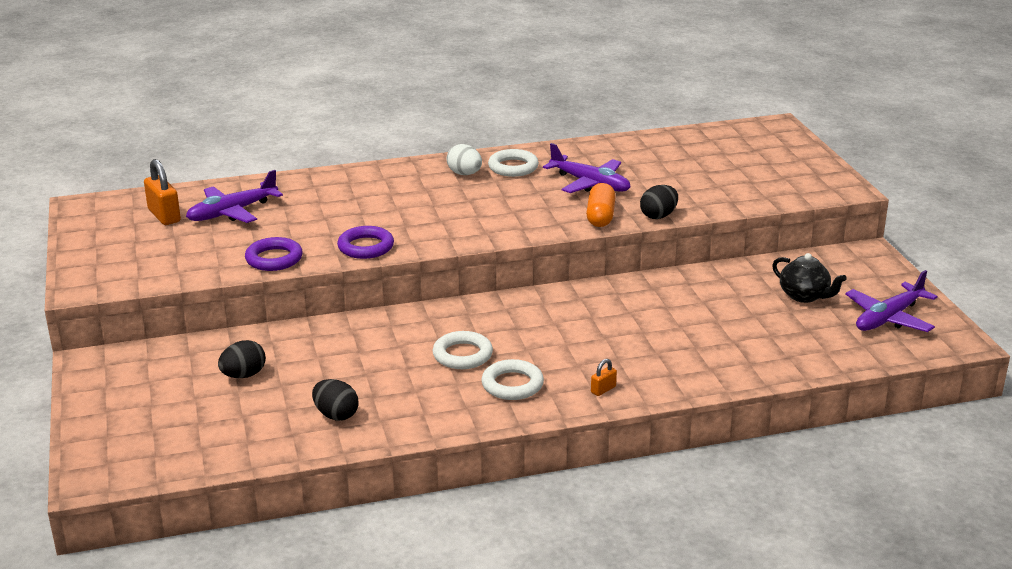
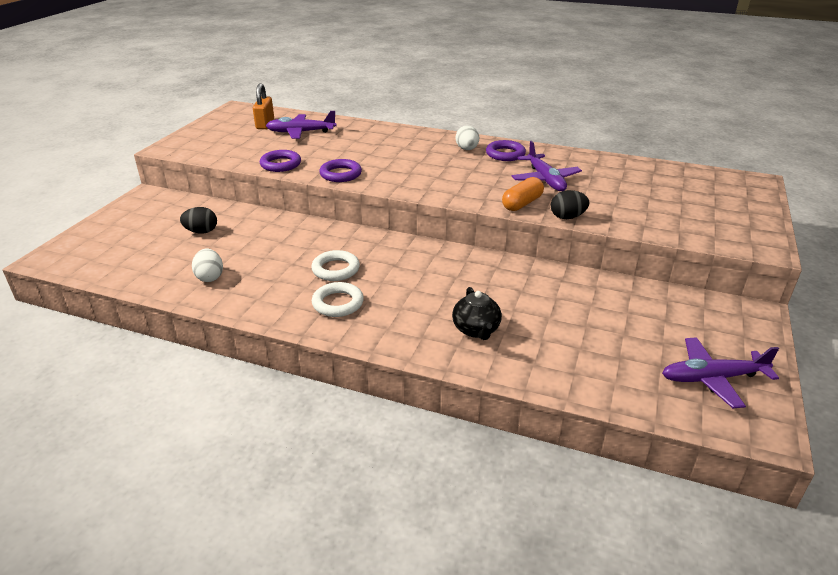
camera: 35 degrees right, 5 degrees up
black egg [312,379,358,421] -> white egg [192,249,223,282]
white ring [488,149,539,177] -> purple ring [486,140,526,161]
orange padlock [591,359,617,396] -> none
black teapot [772,253,847,303] -> black teapot moved to [452,287,502,340]

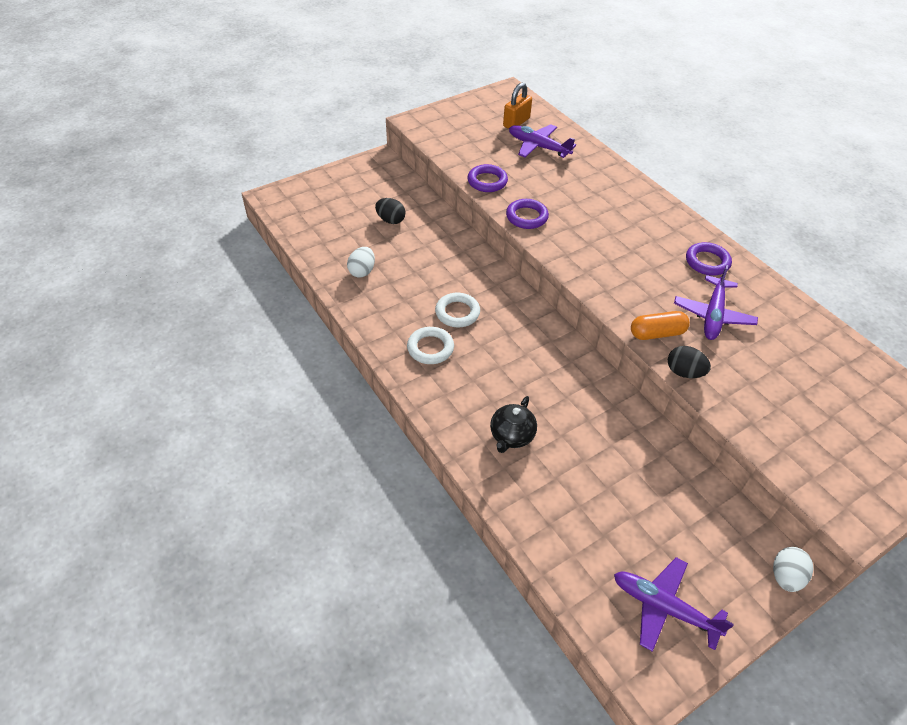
camera: 35 degrees right, 15 degrees up
white egg [456,125,479,150] -> white egg moved to [773,547,814,592]

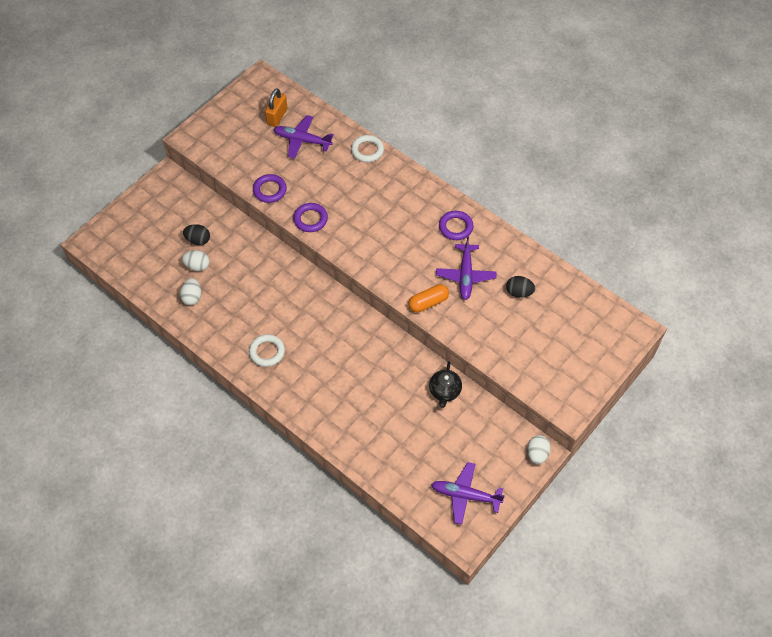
camera: 15 degrees left, 10 degrees up
white ring [435,293,480,327] -> white ring moved to [351,135,384,162]
black teapot [490,396,537,453] -> black teapot moved to [429,361,462,408]
black egg [668,346,711,378] -> black egg moved to [506,276,535,298]
none -> white egg [182,250,210,271]

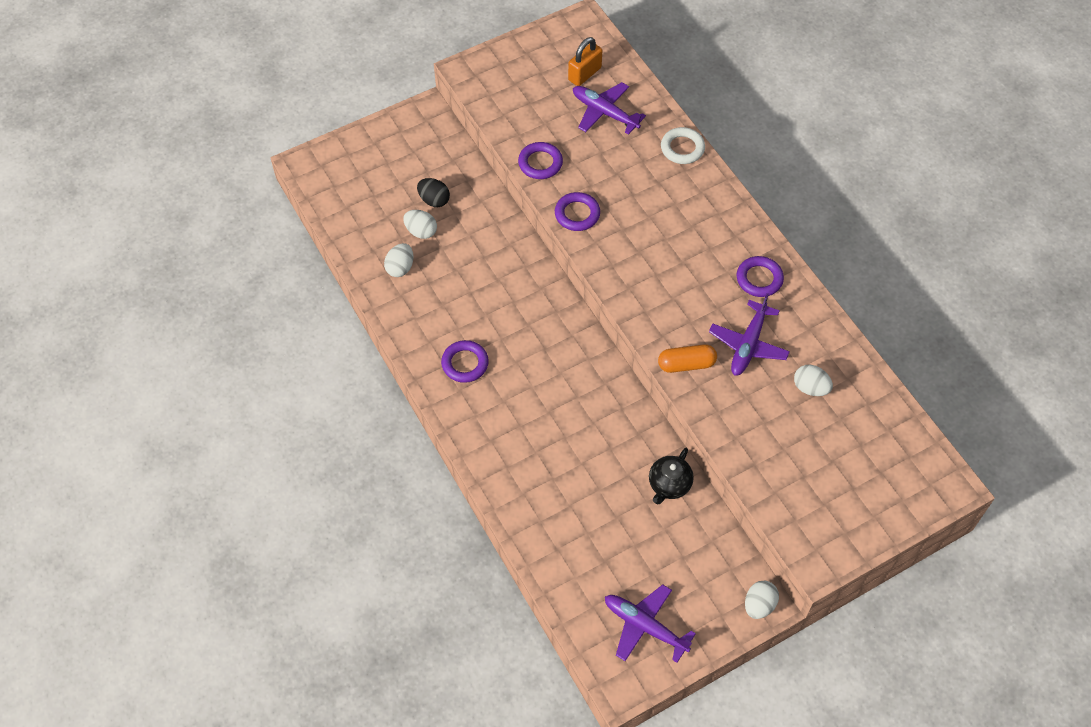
camera: 20 degrees right, 0 degrees up
white ring [249,334,285,367] -> purple ring [441,340,489,383]
black egg [506,276,535,298] -> white egg [794,365,833,396]

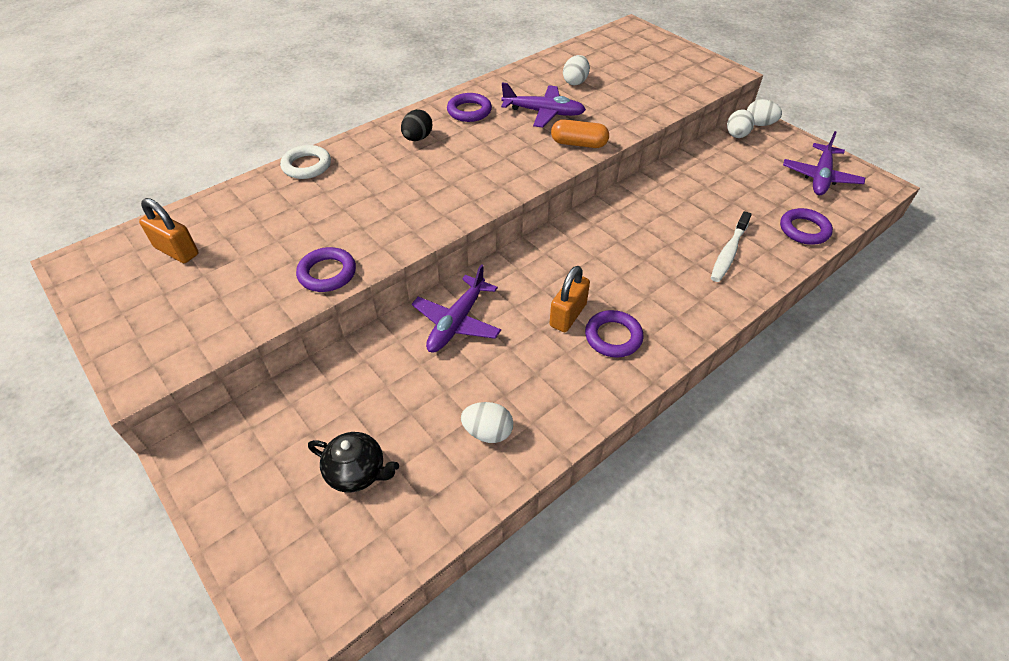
camera: 100 degrees left, 10 degrees down
white egg [403,210,437,239] -> white egg moved to [727,109,754,138]
black egg [417,178,450,207] -> black egg moved to [401,109,432,141]
purple ring [555,192,600,231] -> purple ring moved to [780,208,833,245]
purple plane [573,82,646,135] -> purple plane moved to [412,264,501,352]
black teapot [649,448,694,504] -> black teapot moved to [308,432,399,493]
orange capsule [658,344,717,373] -> orange capsule turned 60 degrees counterclockwise [551,119,609,148]
none -> orange padlock [549,266,590,332]
none -> white toothbrush [711,211,752,282]

